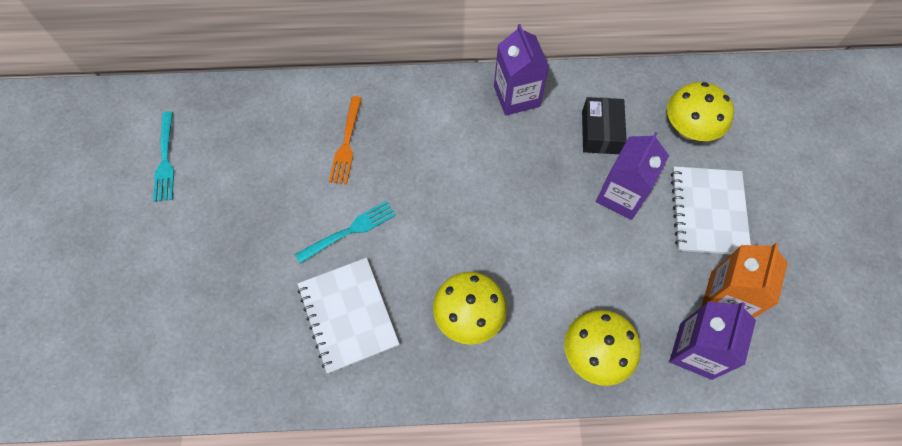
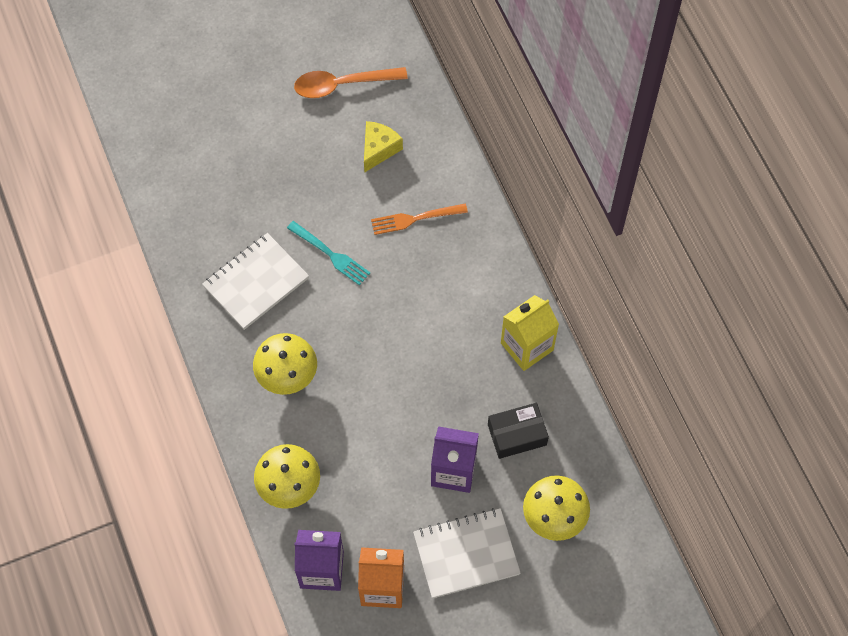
camera: 70 degrees right, 0 degrees up
turquoise fork [153,112,174,202] -> orange spoon [294,67,408,98]
purple carton [494,24,549,116] -> yellow carton [501,295,559,371]
none -> yellow cheese [364,121,403,172]

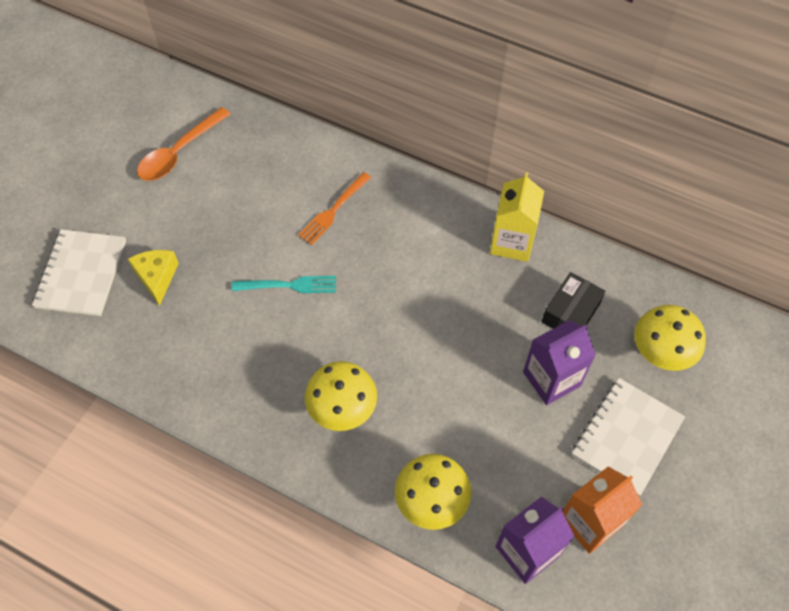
camera: 40 degrees left, 5 degrees down
white notebook [202,233,309,330] -> white notebook moved to [32,229,126,316]
yellow cheese [364,121,403,172] -> yellow cheese moved to [128,250,179,306]

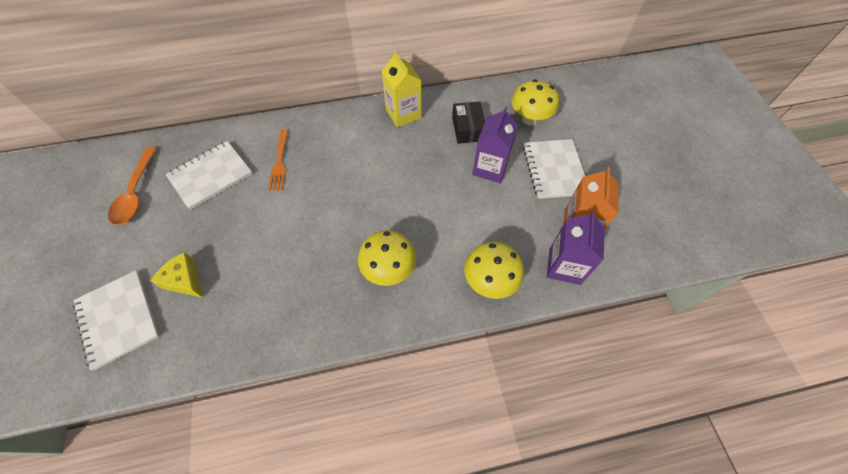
camera: 40 degrees left, 0 degrees up
turquoise fork [232,276,336,293] -> none
none -> white notebook [165,141,252,210]

